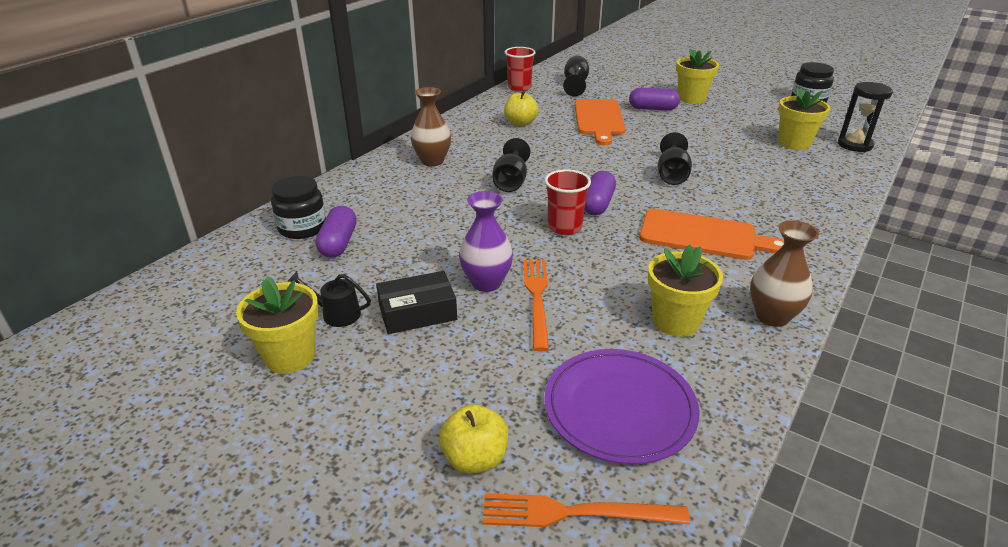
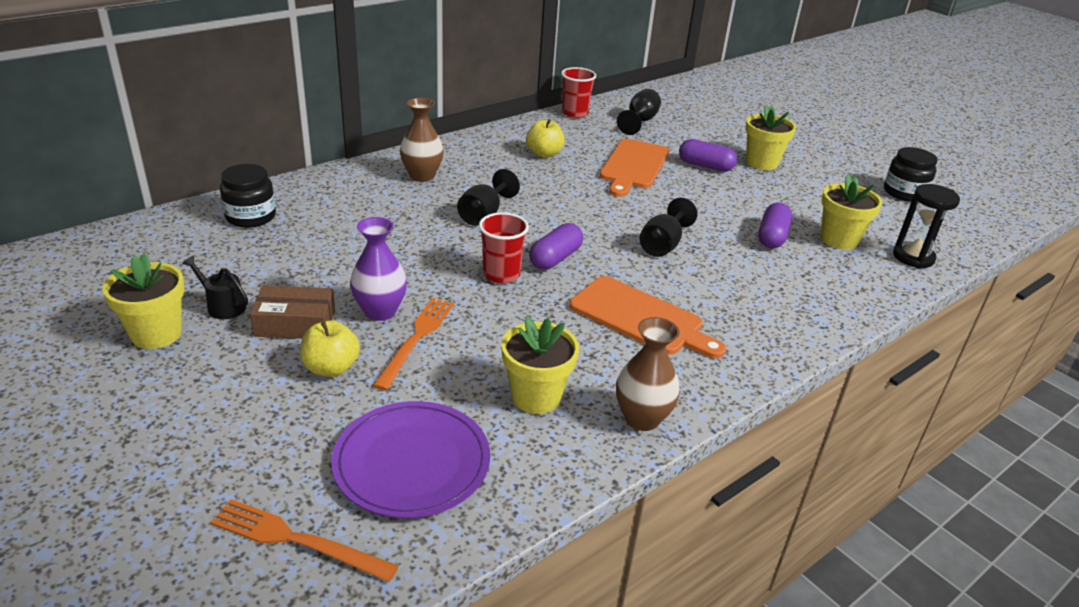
camera: 15 degrees right, 0 degrees up
purple capsule [316,206,357,258] -> purple capsule moved to [758,202,792,248]
black box [376,271,457,334] -> brown box [250,285,335,339]
yellow apple [439,404,508,474] -> yellow apple moved to [300,320,360,377]

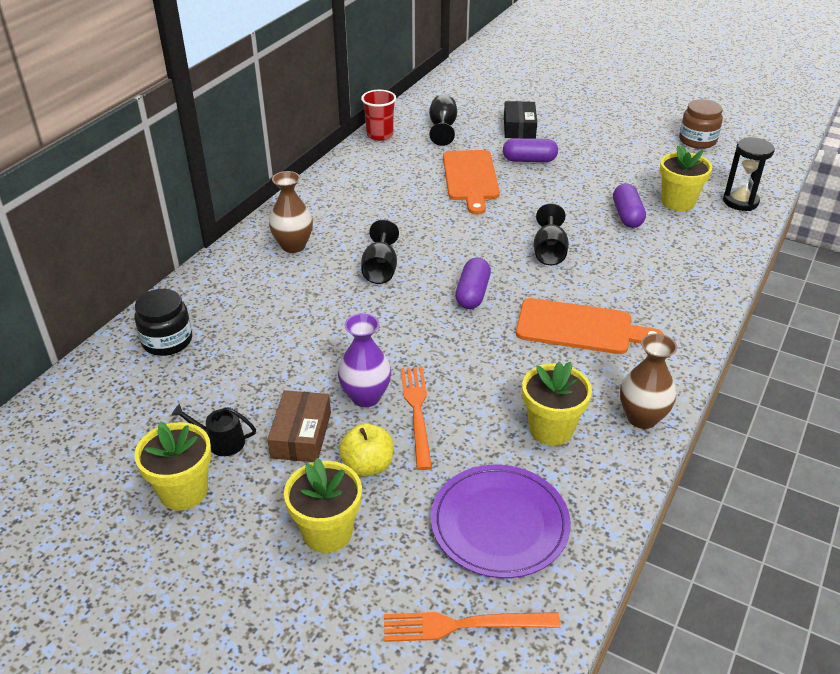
camera: 20 degrees left, 5 degrees up
brown box [250,285,335,339] -> brown box turned 60 degrees counterclockwise [267,390,331,462]
red cup [479,212,529,284] -> none
yellow apple [526,119,565,158] -> none
yellow flower pot [745,105,796,170] -> yellow flower pot moved to [284,458,362,553]
black jar [884,147,938,202] -> brown jar [679,99,723,149]
none -> black box [504,101,537,139]

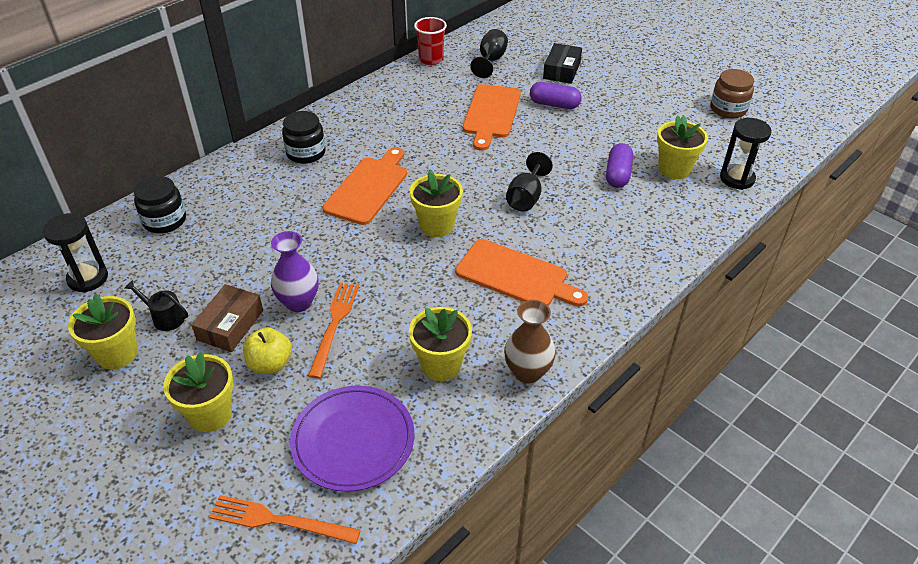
camera: 15 degrees right, 5 degrees up
brown vase [269,171,313,253] -> black jar [282,111,325,164]
black goblet [361,219,399,284] -> orange cutting board [322,147,407,225]
purple capsule [455,258,491,309] -> yellow flower pot [410,170,463,237]
none -> black hourglass [43,213,108,293]

